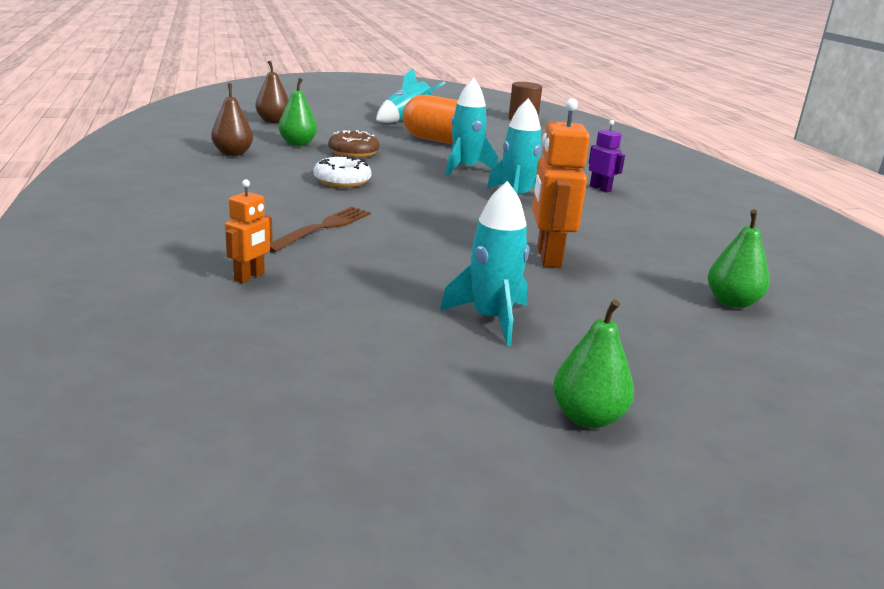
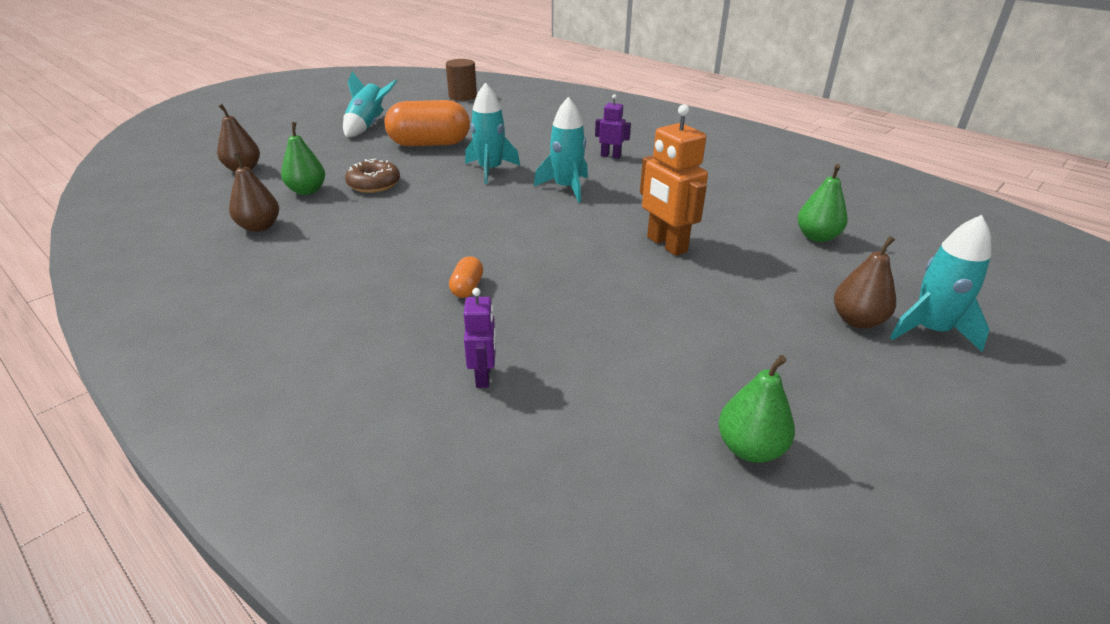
camera: 30 degrees left, 10 degrees up
orange robot [225,179,273,284] -> purple robot [464,288,496,388]
brown fork [269,207,371,253] -> orange capsule [449,256,483,298]
white donut [314,155,372,188] -> none
turquoise rocket [440,181,529,346] -> turquoise rocket moved to [890,215,991,352]
green pear [553,299,634,428] -> green pear moved to [718,355,795,463]
none -> brown pear [834,236,896,329]

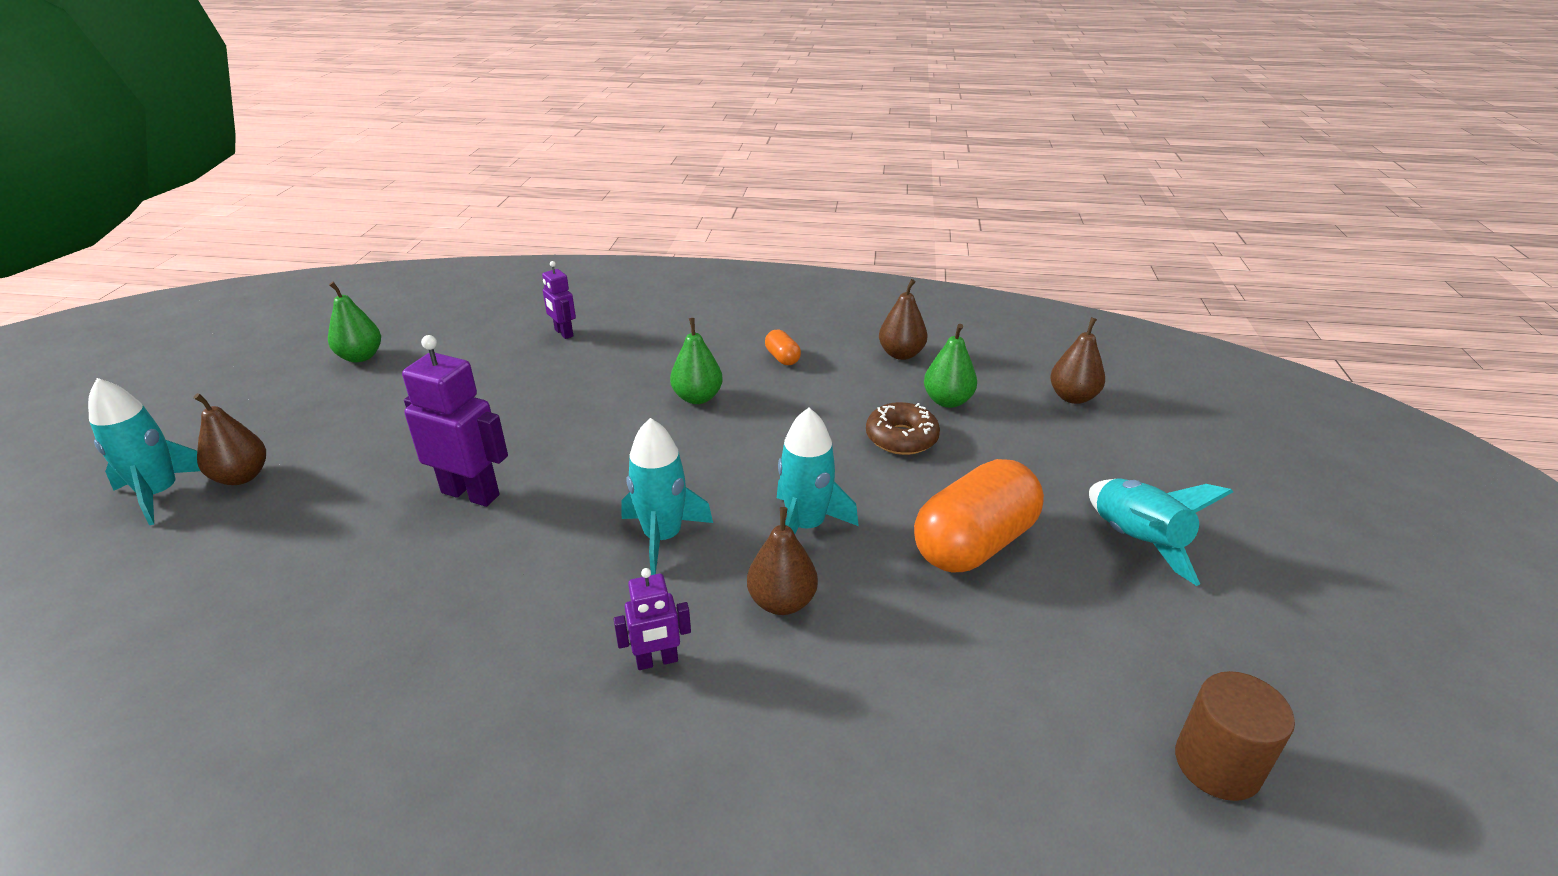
camera: 145 degrees right, 0 degrees up
orange capsule [449,256,483,298] -> orange capsule moved to [765,330,801,365]
orange robot [640,104,708,256] -> purple robot [402,335,508,507]
green pear [797,164,848,242] -> green pear moved to [670,318,723,404]
none -> brown pear [747,507,818,615]

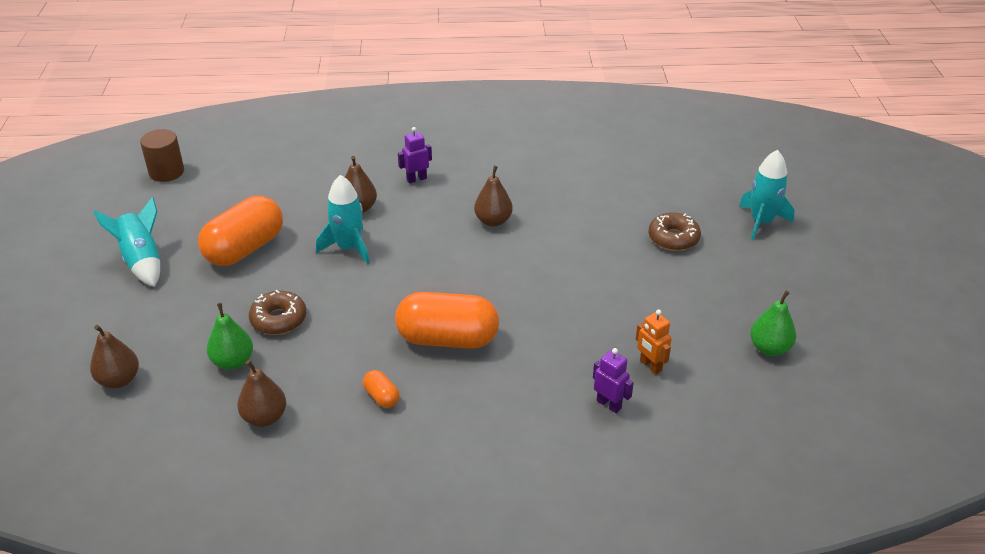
camera: 170 degrees right, 5 degrees up
brown pear [193,393,266,485] -> brown pear moved to [474,166,513,227]
purple robot [402,335,508,507] -> none
turquoise rocket [621,418,713,575] -> none
green pear [670,318,723,404] -> orange capsule [395,292,499,349]
none -> orange robot [636,309,672,374]
none -> brown donut [648,213,701,251]

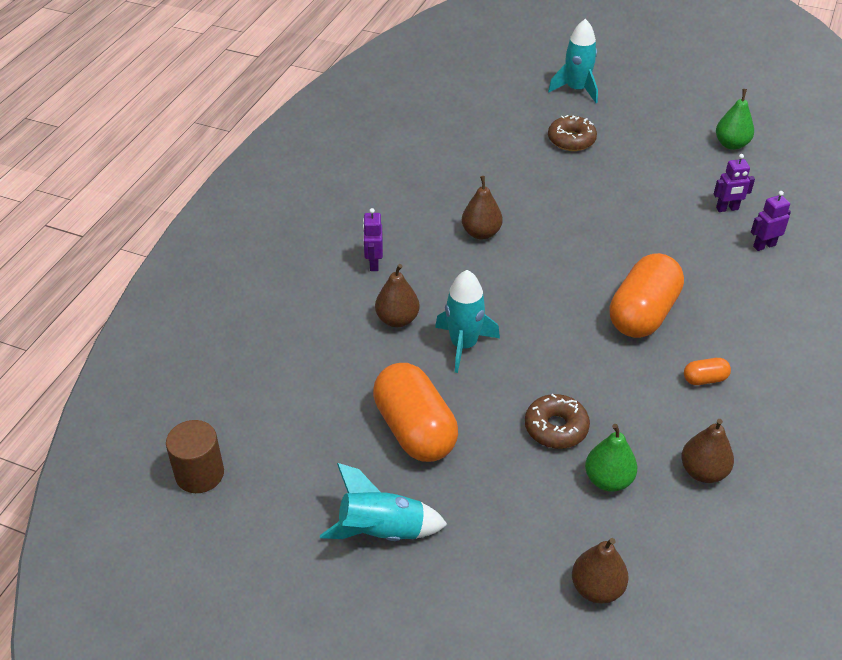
camera: 65 degrees left, 5 degrees up
orange robot [636,309,672,374] -> purple robot [714,154,755,212]

